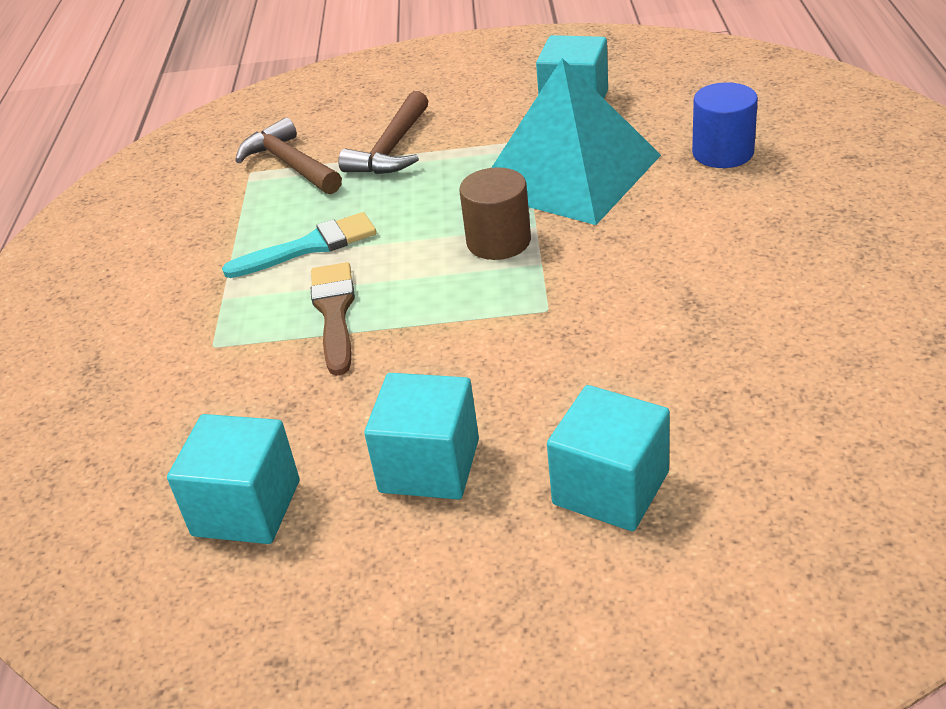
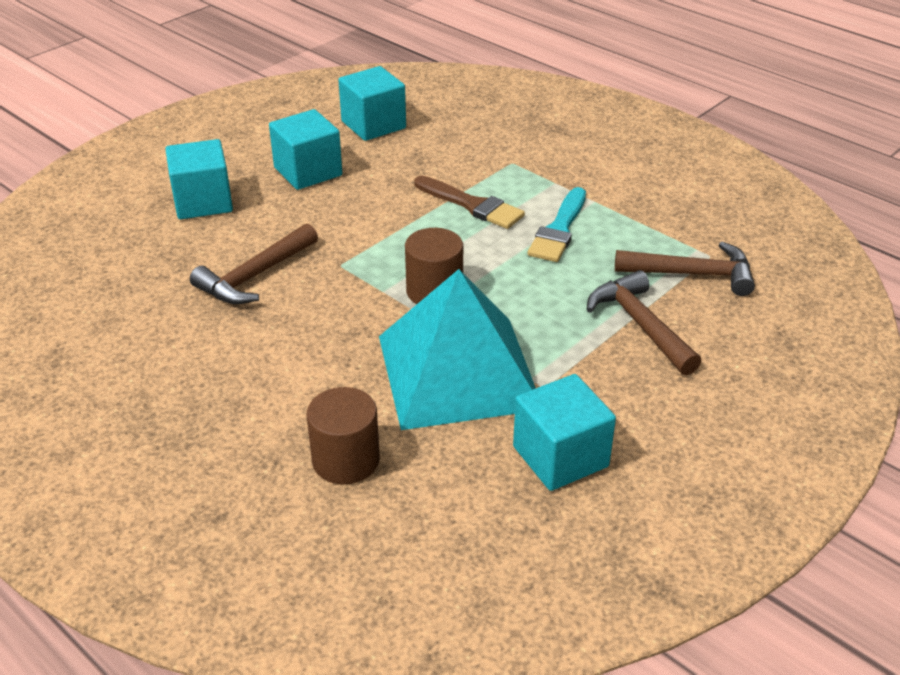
camera: 130 degrees right, 0 degrees up
blue cylinder [692,82,758,168] -> brown cylinder [307,387,380,484]
none -> brown hammer [190,223,318,304]

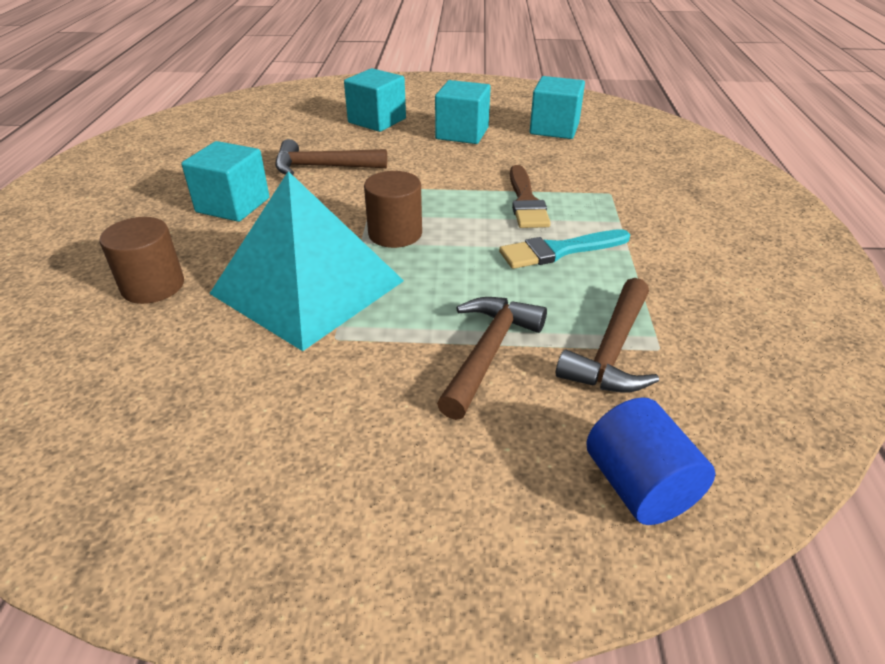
camera: 50 degrees right, 0 degrees up
turquoise cube [513,374,616,491] -> turquoise cube moved to [181,141,269,222]
brown hammer [615,242,755,296] -> brown hammer turned 60 degrees clockwise [555,278,659,393]
none -> blue cylinder [586,397,716,525]

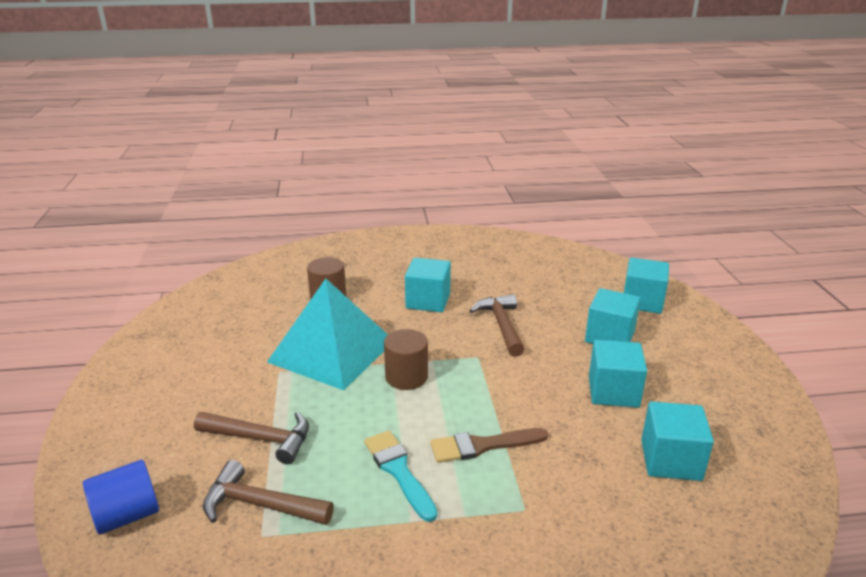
camera: 80 degrees right, 10 degrees down
none -> turquoise cube [624,257,669,314]

